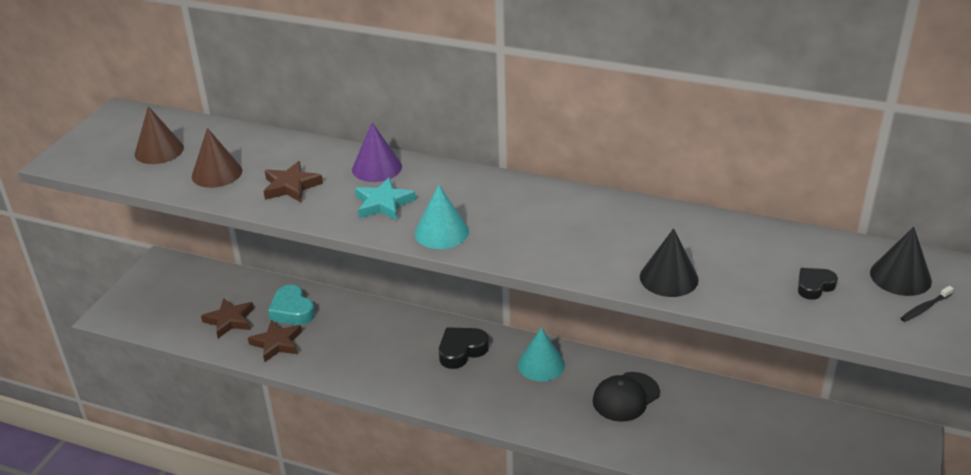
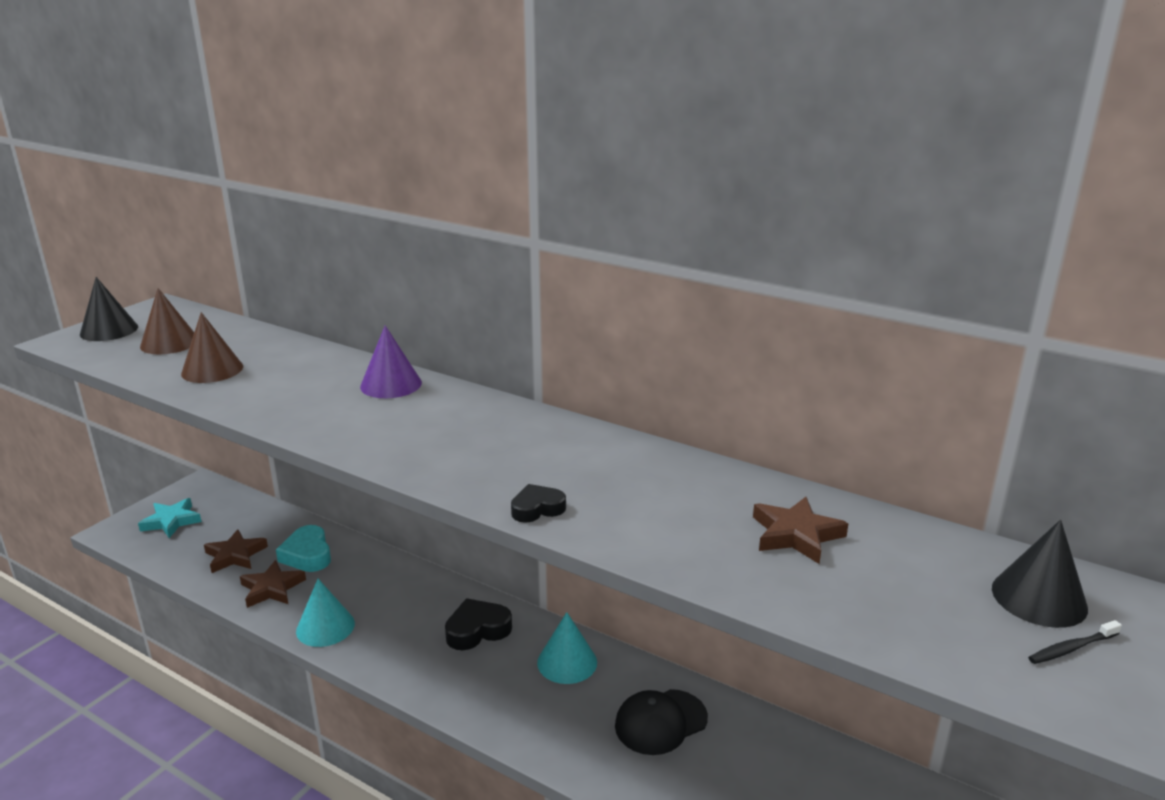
camera: 10 degrees right, 10 degrees down
brown star [264,161,323,202] -> brown star moved to [753,497,848,564]
turquoise star [355,178,416,220] -> turquoise star moved to [138,498,202,538]
turquoise cone [415,184,469,249] -> turquoise cone moved to [296,579,355,647]
black cone [640,228,699,297] -> black cone moved to [80,277,138,341]
black heart [798,268,838,300] -> black heart moved to [511,484,566,523]

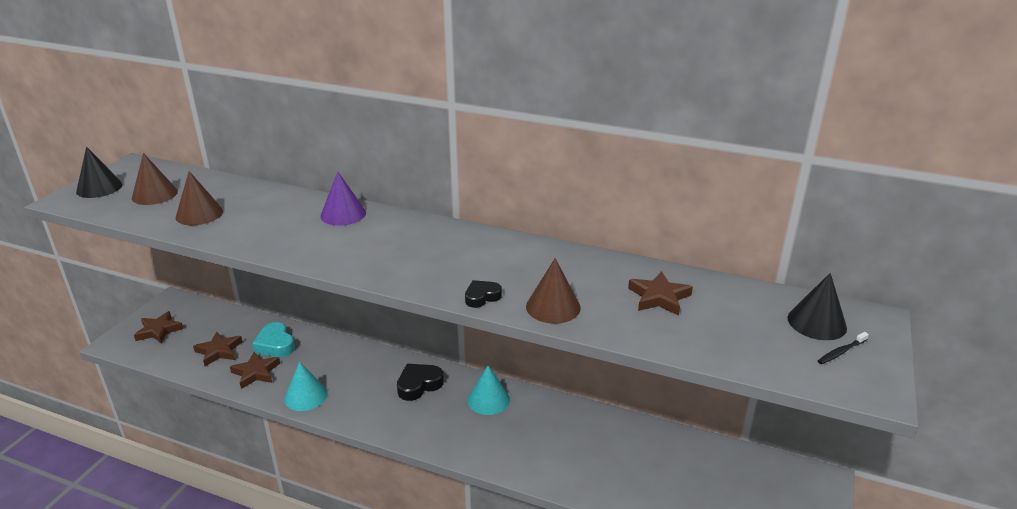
camera: 10 degrees left, 5 degrees up
turquoise star [138,498,202,538] -> brown star [134,311,183,344]
black cap [615,689,708,755] -> none
none -> brown cone [526,258,581,324]

